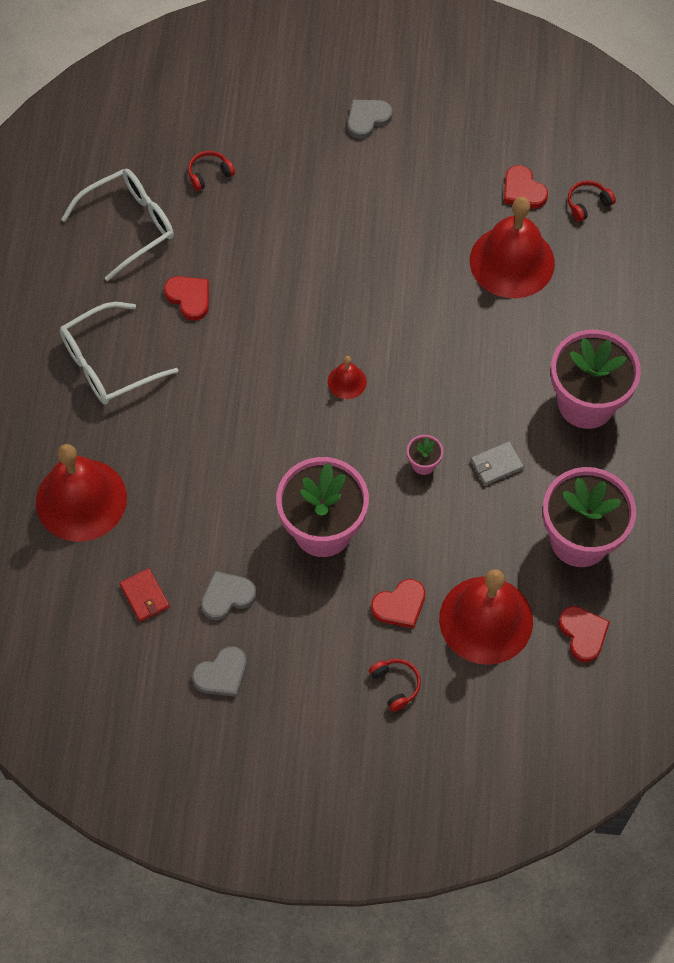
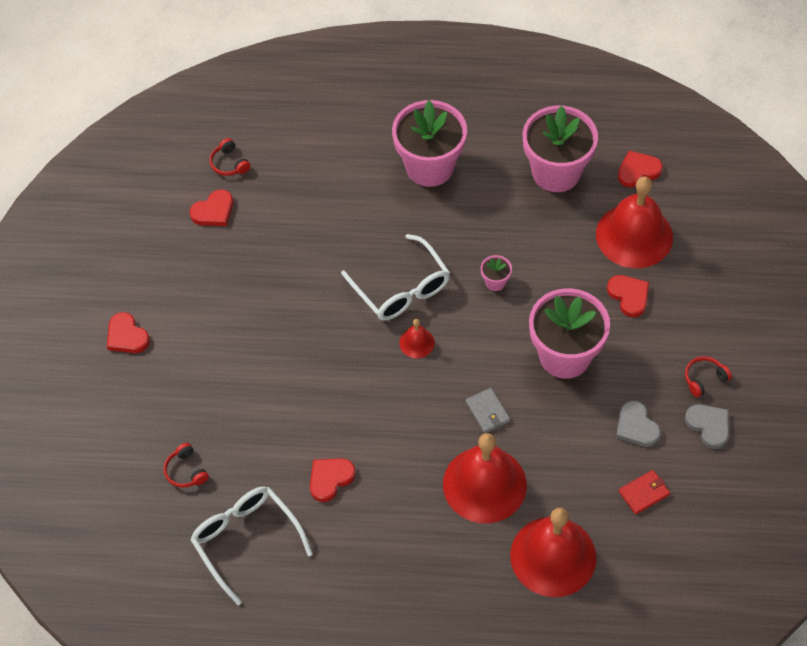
camera: 90 degrees left, 5 degrees down
white glasses [60,302,178,405] -> white glasses moved to [341,234,450,321]
grey heart [347,100,393,139] -> red heart [107,312,150,353]
red headphones [369,659,421,712] -> red headphones moved to [685,356,732,397]
red bell [470,197,555,298] -> red bell moved to [443,433,527,523]
grey wallet [470,441,524,486] -> grey wallet moved to [466,388,510,433]

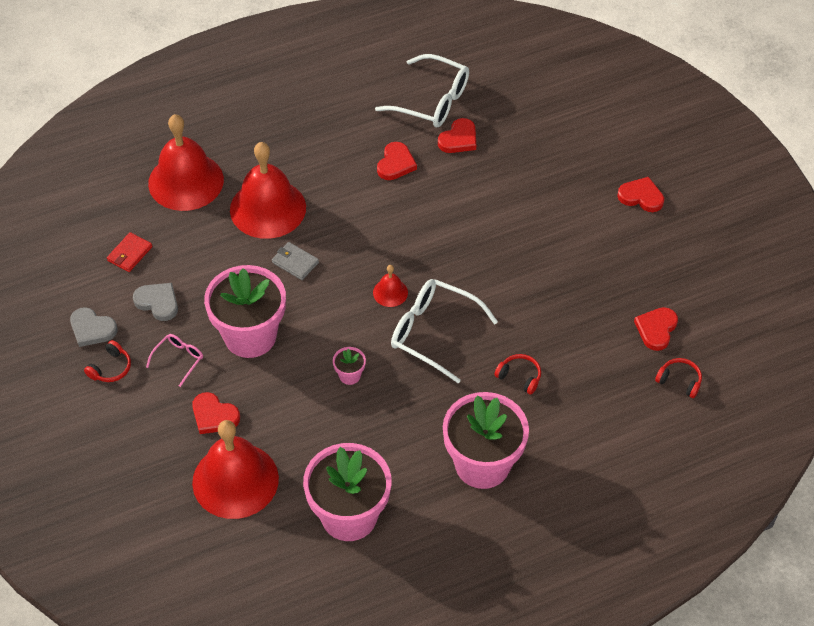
camera: 150 degrees right, 5 degrees down
red headphones [164,443,209,488] -> red headphones moved to [494,354,541,395]
red heart [618,151,663,187] -> red heart moved to [438,118,476,153]
none -> pink glasses [146,334,203,387]

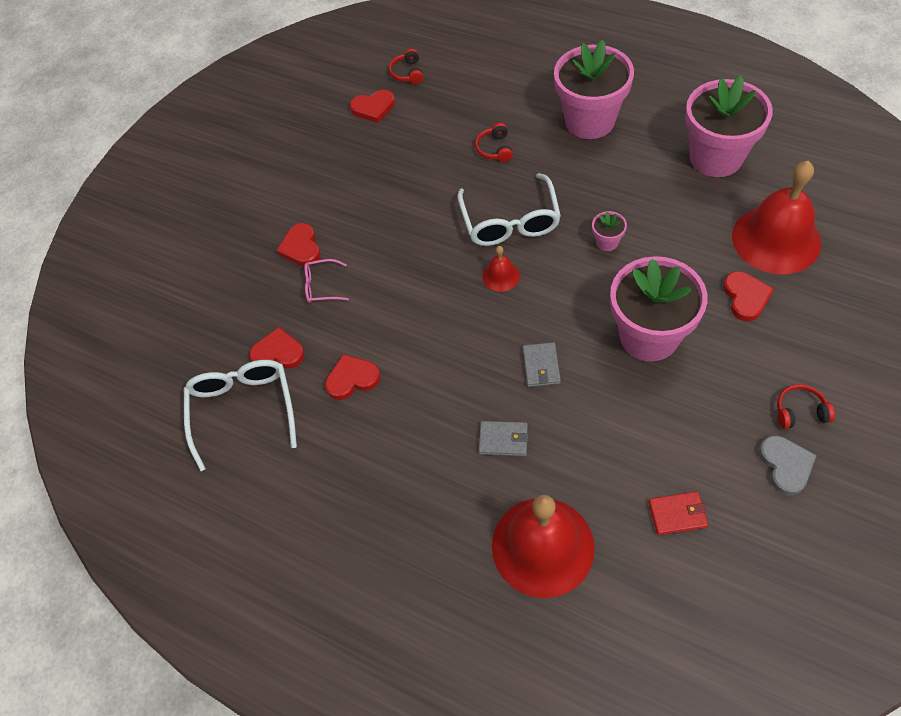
camera: 120 degrees left, 5 degrees up
grey heart [133,283,178,321] -> none
pink glasses [146,334,203,387] -> pink glasses moved to [304,259,349,303]
red bell [230,142,306,239] -> grey wallet [479,421,529,456]
red heart [617,177,664,212] -> red heart moved to [276,223,321,266]

